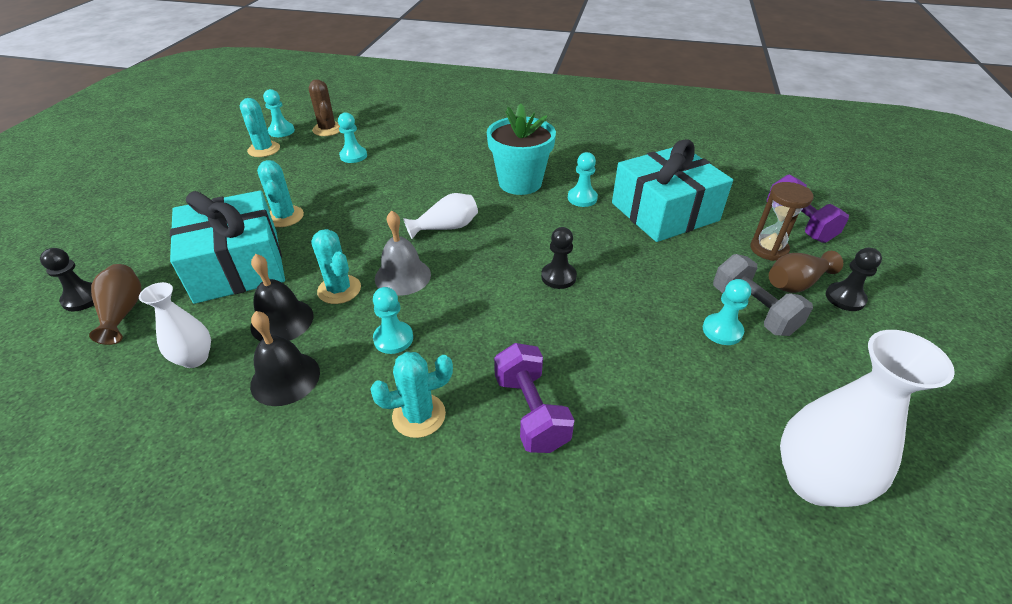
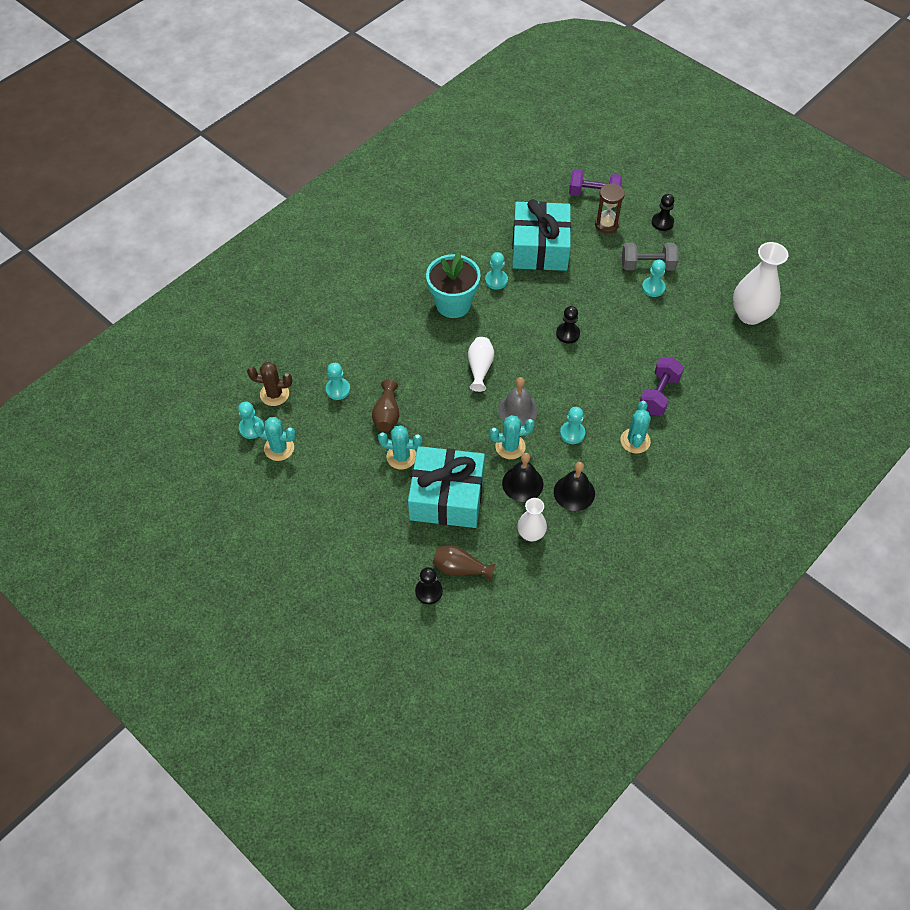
camera: 60 degrees left, 15 degrees up
purple dumbbell [494,343,575,453] -> purple dumbbell turned 75 degrees counterclockwise [640,358,684,415]
brown vase [769,251,843,293] -> brown vase moved to [372,380,399,432]

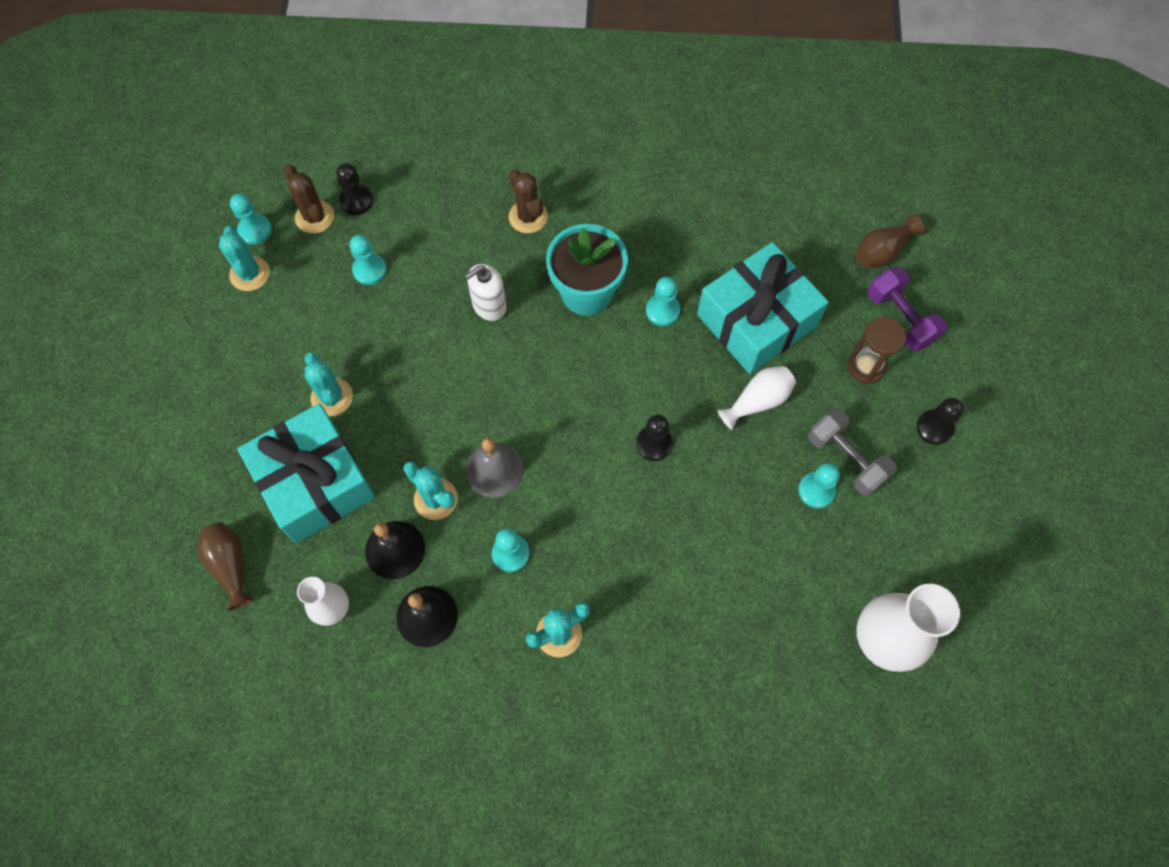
camera: 50 degrees right, 10 degrees up
brown vase [372,380,399,432] -> brown vase moved to [855,215,925,268]
black pawn [415,567,443,604] -> black pawn moved to [336,163,373,215]
white vase [468,337,494,392] -> white vase moved to [718,366,796,430]
purple dumbbell [640,358,684,415] -> none
none -> white soap dispenser [465,264,507,321]
none -> brown cactus [509,169,548,233]

